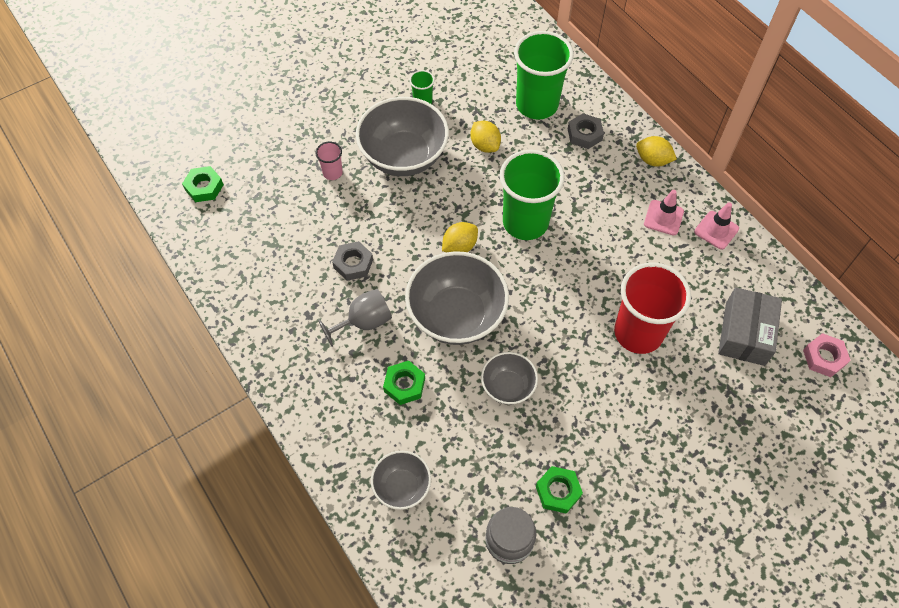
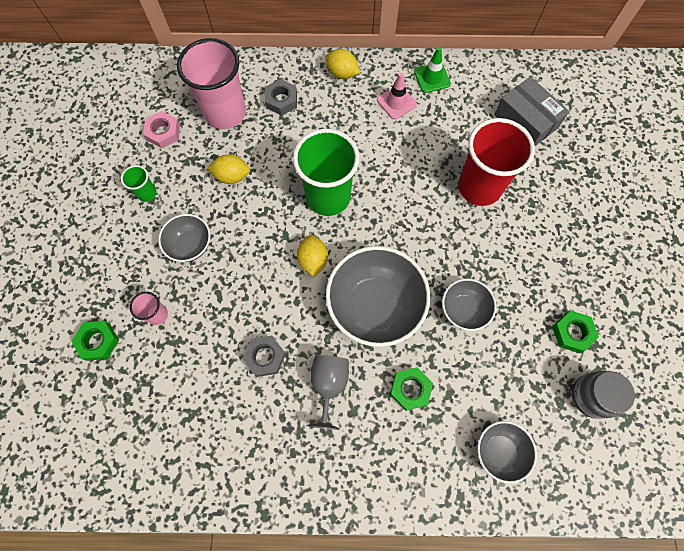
camera: 55 degrees left, 10 degrees up
green nut [182,166,224,202] -> green nut moved to [71,321,119,361]
grey bowl [356,97,449,176] -> grey bowl [158,214,210,262], size x0.53
green cup [514,31,574,120] -> pink cup [177,38,246,129]
yellow lemon [636,136,677,167] -> yellow lemon turned 60 degrees clockwise [325,49,360,79]
pink traffic cone [694,202,739,250] -> green traffic cone [414,47,451,93]
pink nut [803,333,851,377] -> pink nut moved to [143,111,180,148]

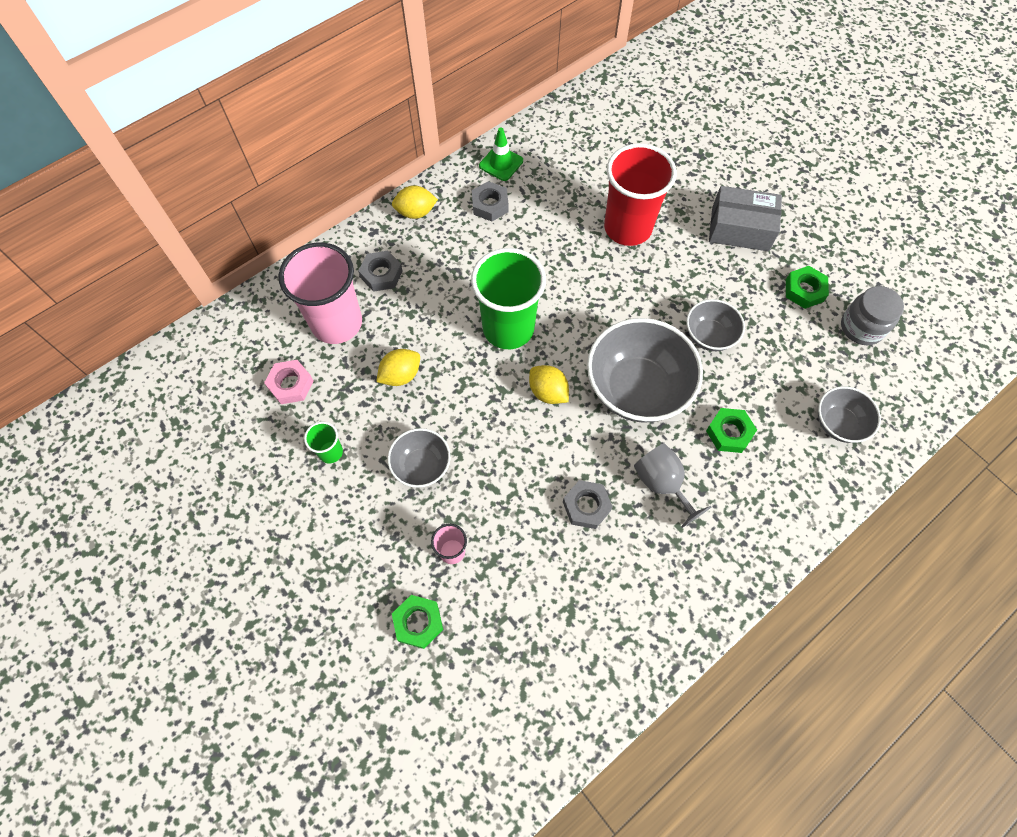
camera: 40 degrees left, 5 degrees down
pink traffic cone [377,73,417,120] -> grey nut [472,181,509,222]
grey box [494,77,570,146] -> grey box moved to [709,186,782,251]

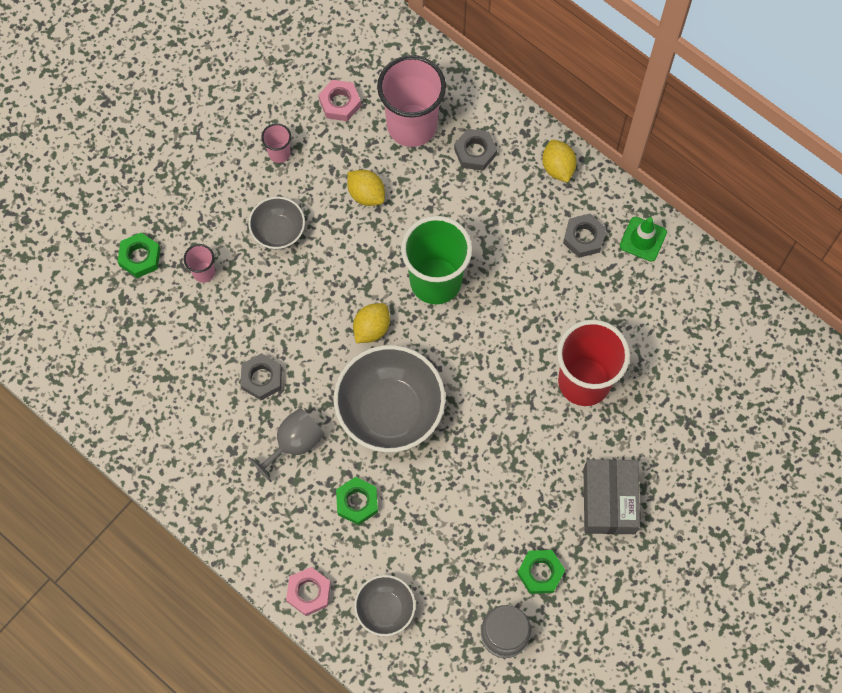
camera: 80 degrees right, 5 degrees up
green cup [304,422,343,463] -> pink cup [261,123,291,163]
grey bowl [687,299,745,351] -> none
none -> pink nut [286,567,331,616]

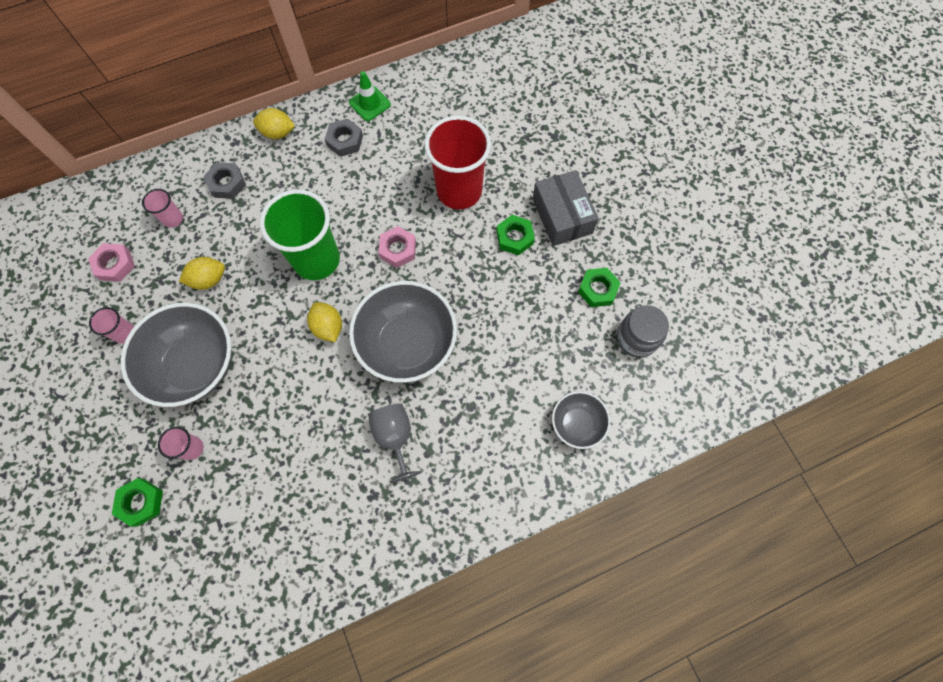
camera: 65 degrees left, 0 degrees up
grey nut [240,353,282,400] -> none
grey bowl [248,196,305,249] -> grey bowl [120,303,232,407], size x1.87
pink nut [286,567,331,616] -> pink nut moved to [379,226,416,268]
green nut [336,477,378,525] -> green nut moved to [496,215,535,255]
pink cup [377,55,446,147] -> pink cup [142,189,183,228], size x0.44
grey box [583,459,640,534] -> grey box turned 45 degrees clockwise [533,170,599,246]

